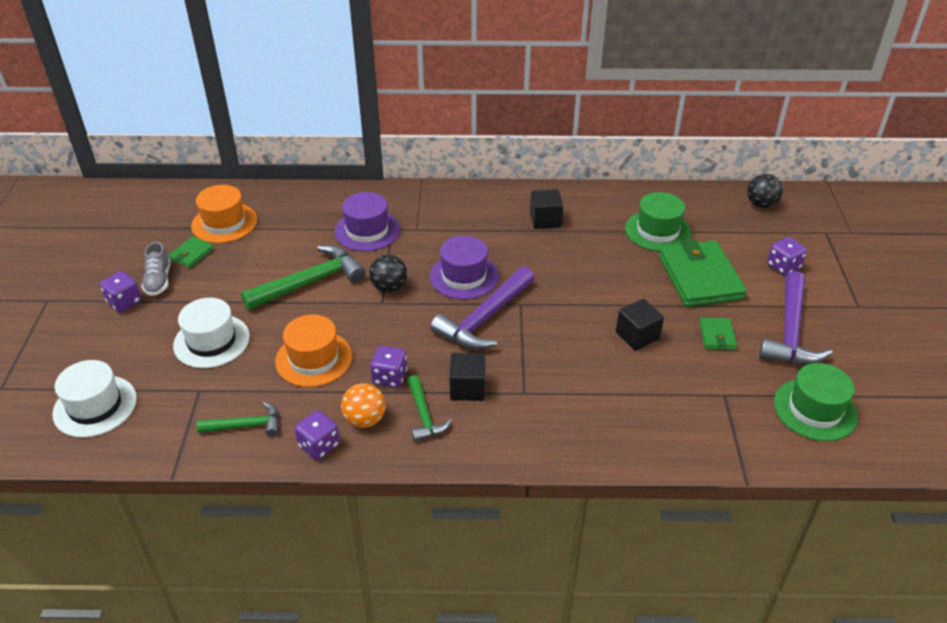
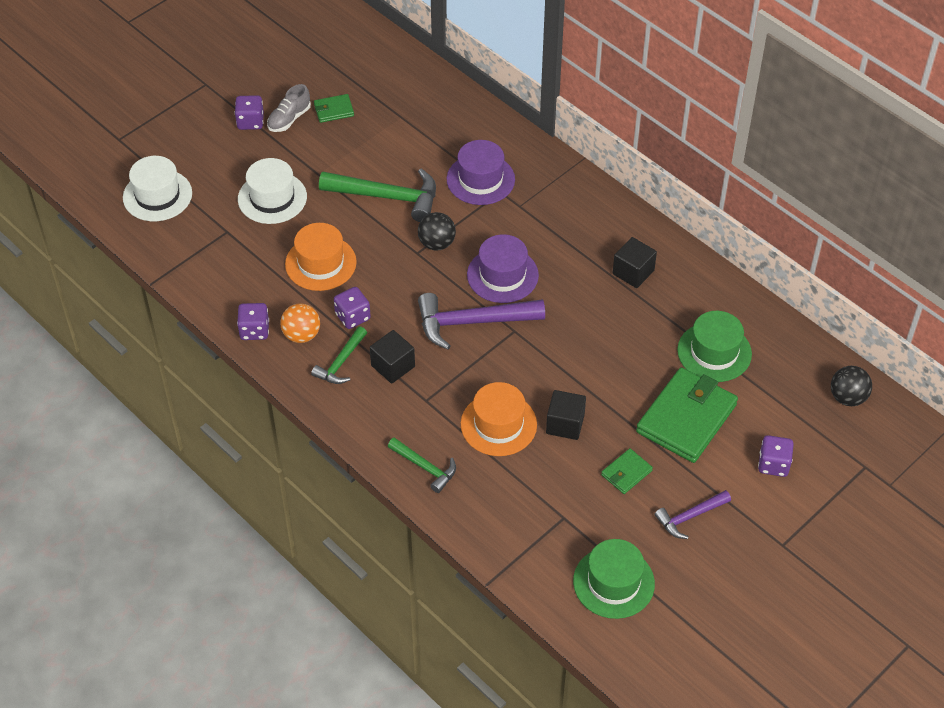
camera: 45 degrees right, 10 degrees up
orange hat [191,185,257,243] -> orange hat moved to [461,382,537,456]
green hammer [197,402,279,437] -> green hammer moved to [388,437,456,493]
purple hammer [759,271,833,365] -> purple hammer [655,490,731,539], size x0.57

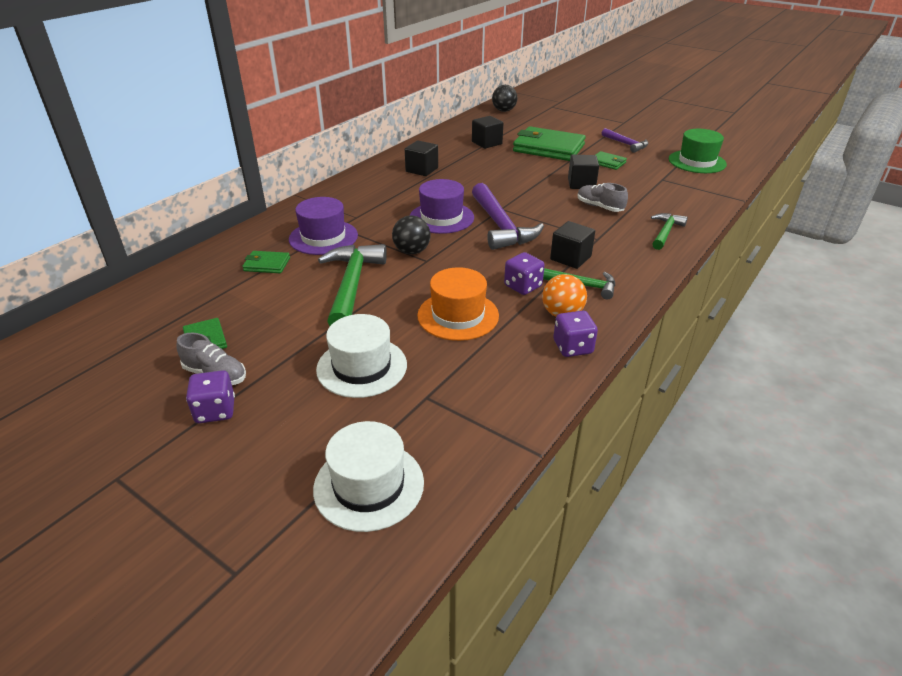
camera: 100 degrees left, 15 degrees down
orange hat [461,382,537,456] -> grey shoe [577,183,628,212]
green hat [677,311,752,382] -> black cube [472,116,503,149]
purple dice [758,435,794,477] -> none
none -> green wallet [242,251,290,273]

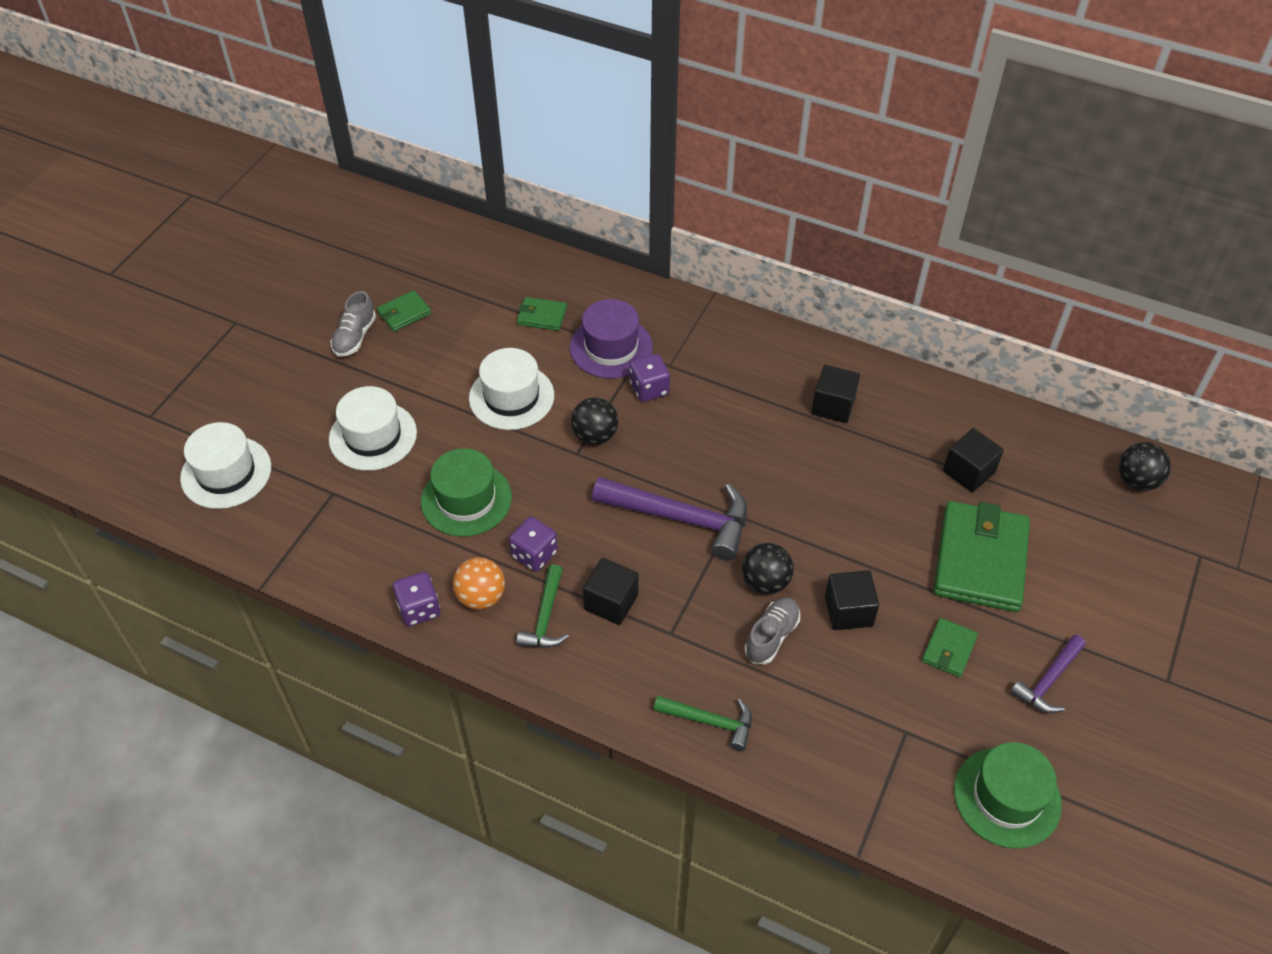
camera: 80 degrees right, 15 degrees up
purple dice [186,370,235,423] -> purple dice moved to [630,354,670,402]
green wallet [242,251,290,273] -> green wallet turned 75 degrees counterclockwise [517,297,567,331]
green hammer [318,244,387,326] -> white hat [469,348,554,430]
purple hat [410,179,474,234] -> none
orange hat [417,267,499,341] -> green hat [421,448,512,537]
purple hammer [472,183,544,250] -> purple hammer turned 135 degrees counterclockwise [592,477,747,561]
none -> black ball [742,543,794,594]

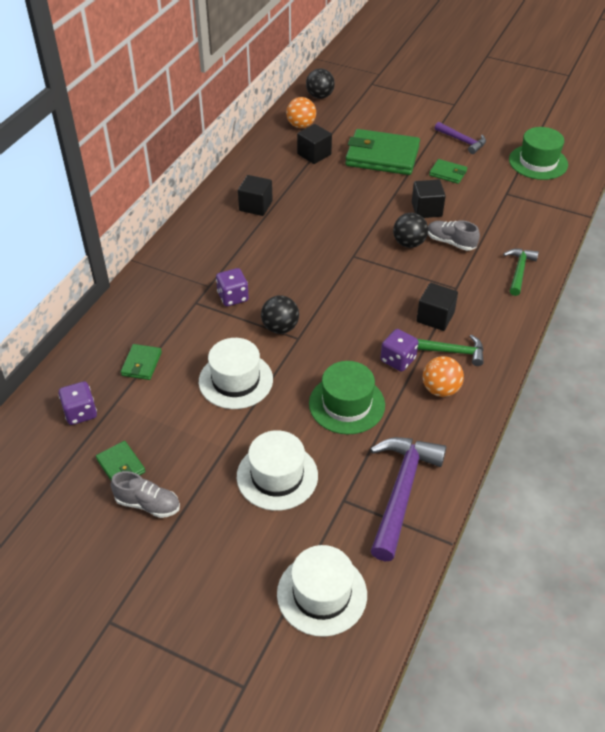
camera: 90 degrees left, 5 degrees down
purple dice [393,572,440,626] -> purple dice moved to [58,381,97,425]
purple hat [570,299,653,378] -> none
purple hammer [592,477,747,561] -> purple hammer moved to [370,437,446,561]
none -> orange ball [286,97,316,128]

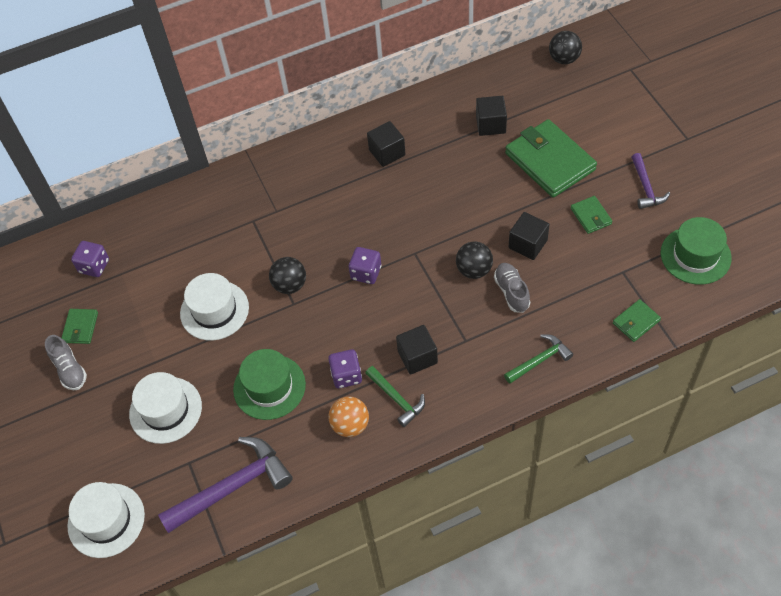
camera: 45 degrees right, 10 degrees up
green wallet [121,344,162,380] -> green wallet moved to [613,299,661,342]
purple dice [216,268,249,306] -> purple dice moved to [349,247,381,284]
orange ball [286,97,316,128] -> none

